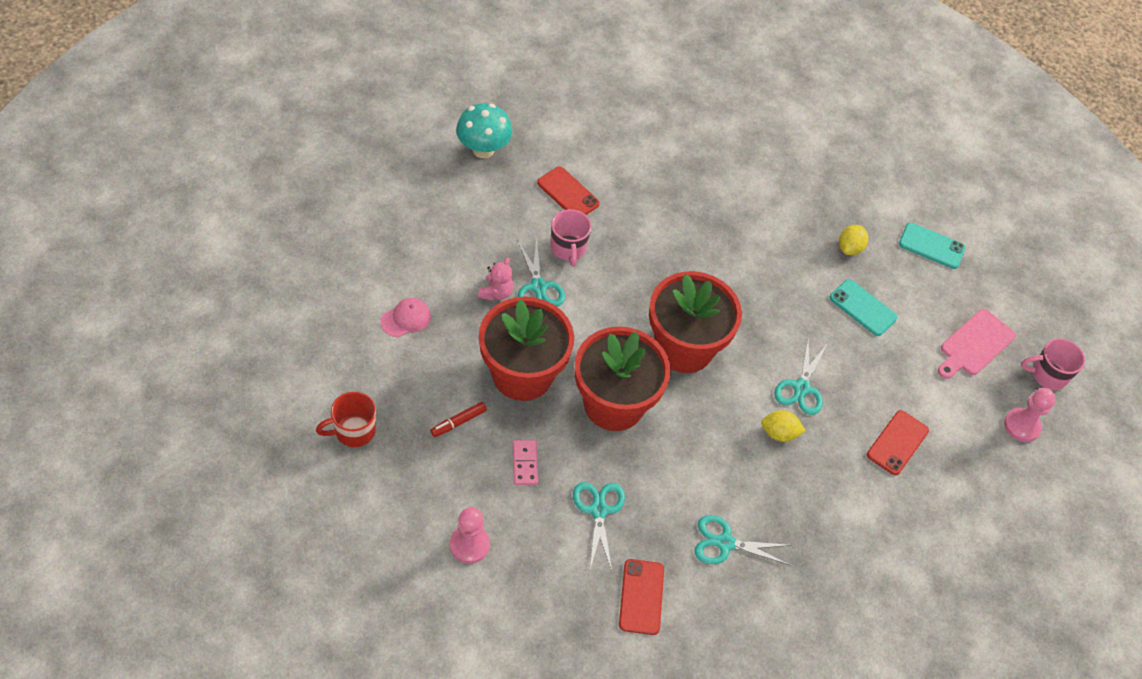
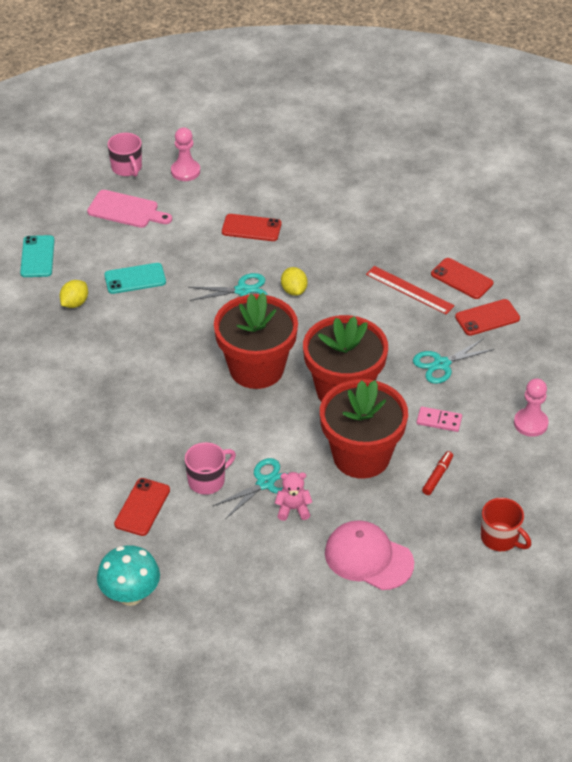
camera: 110 degrees left, 10 degrees down
pink cap [381,298,431,337] -> pink cap [325,520,414,590], size x1.77
red marker [430,402,487,437] -> red marker turned 90 degrees counterclockwise [422,451,453,495]
pink domino [513,440,538,485] -> pink domino turned 45 degrees clockwise [417,407,462,432]
turquoise scissors [695,515,792,565] -> red ruler [366,266,455,315]
turquoise phone [830,279,897,336] -> turquoise phone turned 60 degrees clockwise [104,263,166,294]
yellow lemon [839,225,868,255] -> yellow lemon turned 60 degrees counterclockwise [59,280,88,308]
none -> red phone [431,258,493,299]

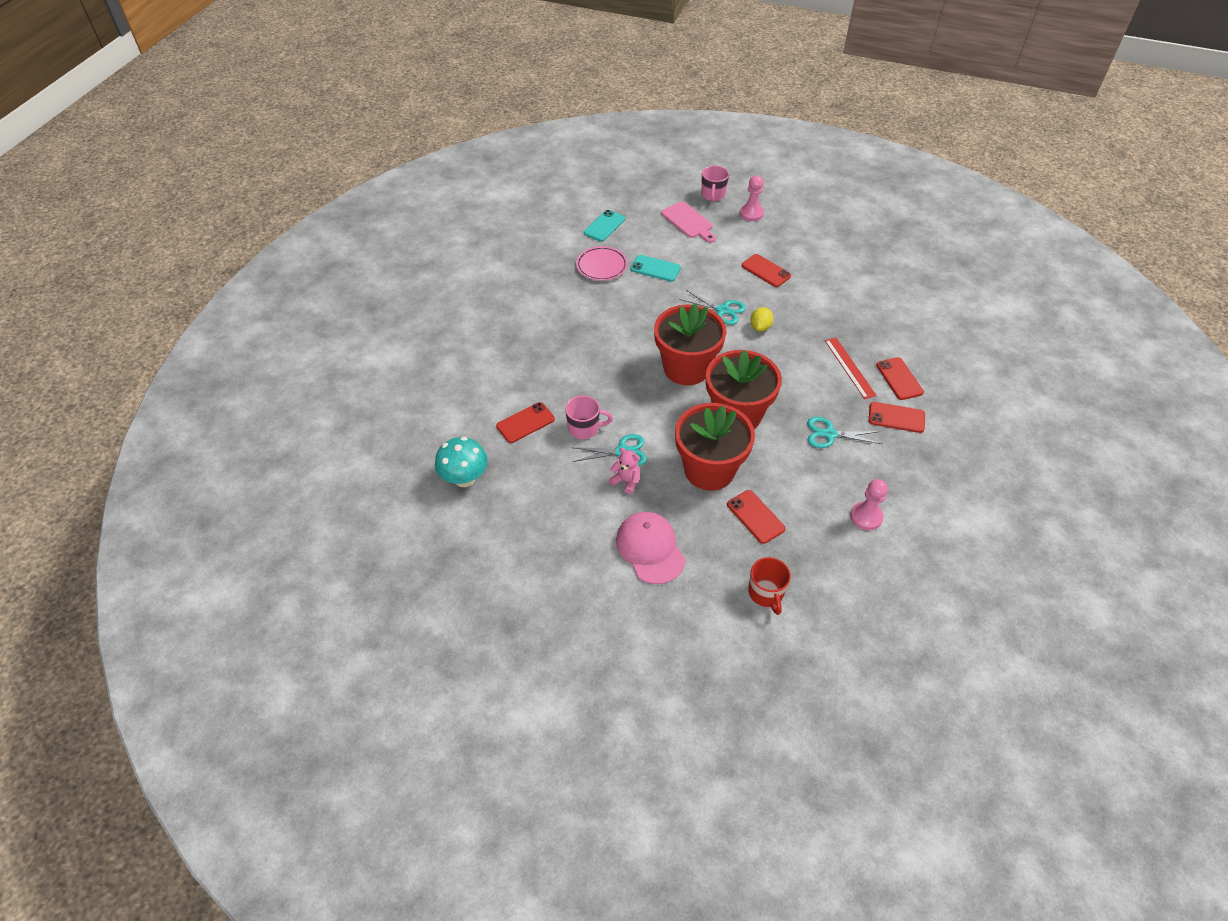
camera: 35 degrees right, 5 degrees up
yellow lemon [59,280,88,308] -> pink plate [576,246,628,281]
pink domino [417,407,462,432] -> none
red marker [422,451,453,495] -> red phone [727,490,786,544]

